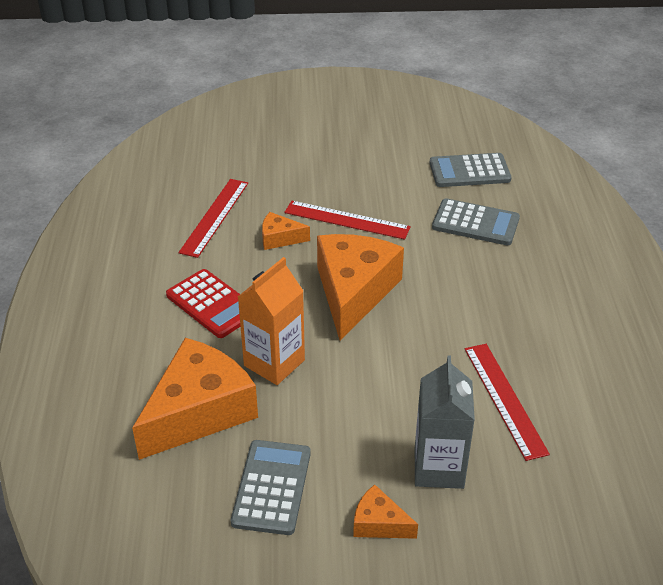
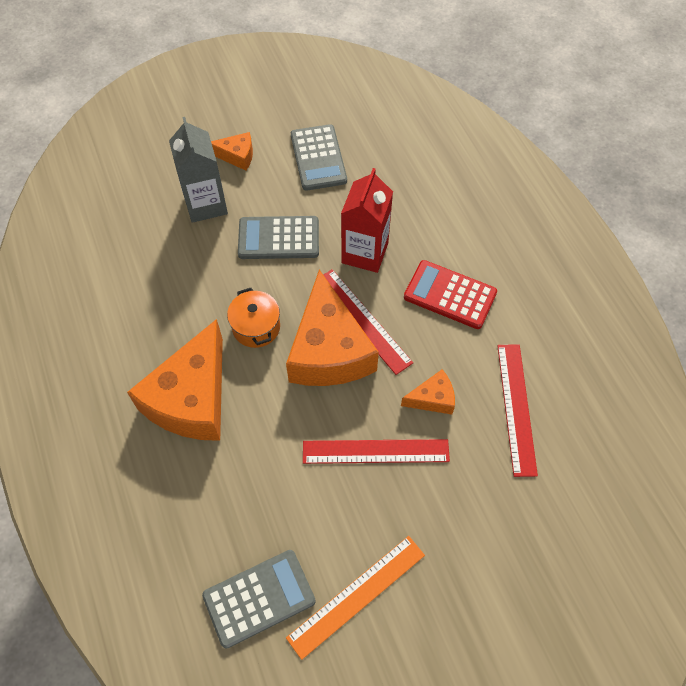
camera: 160 degrees right, 20 degrees up
orange cheese [132,338,258,460] -> orange cheese moved to [127,319,223,441]
orange carton [238,257,305,385] -> red carton [341,168,393,273]
grey calculator [432,198,520,245] -> grey calculator moved to [238,216,319,259]
red ruler [465,344,550,461] -> red ruler moved to [324,269,413,375]
none -> orange pot [227,288,280,348]
none -> orange ruler [286,536,425,660]

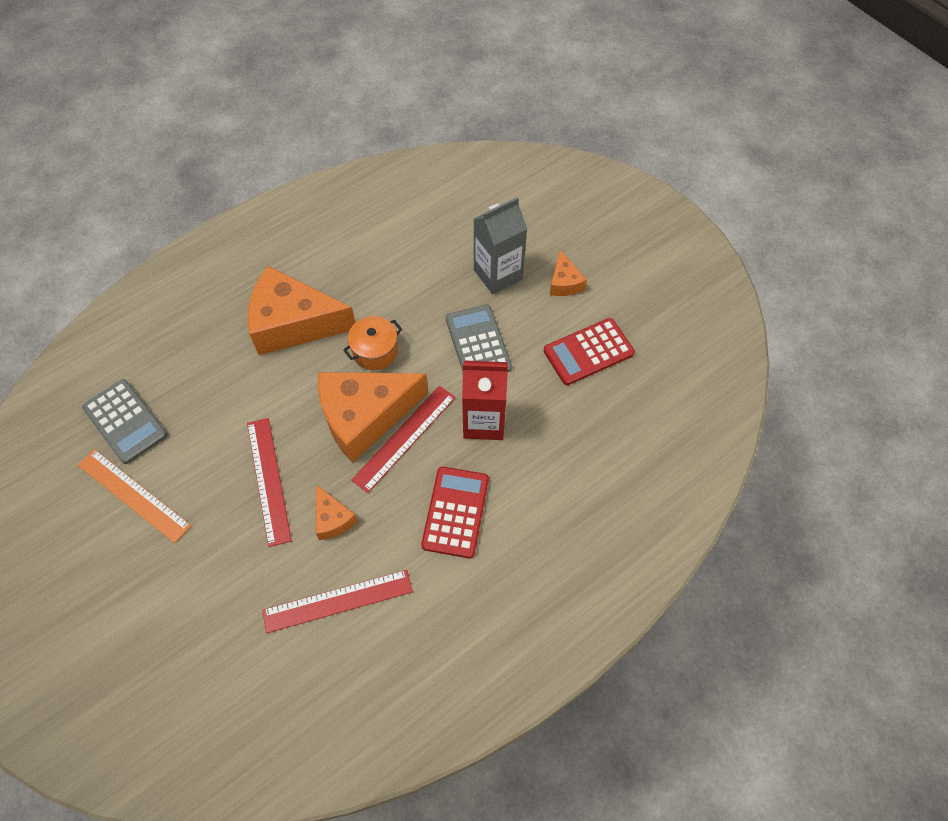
camera: 75 degrees right, 0 degrees up
grey calculator [291,124,347,191] -> red calculator [544,318,635,385]

